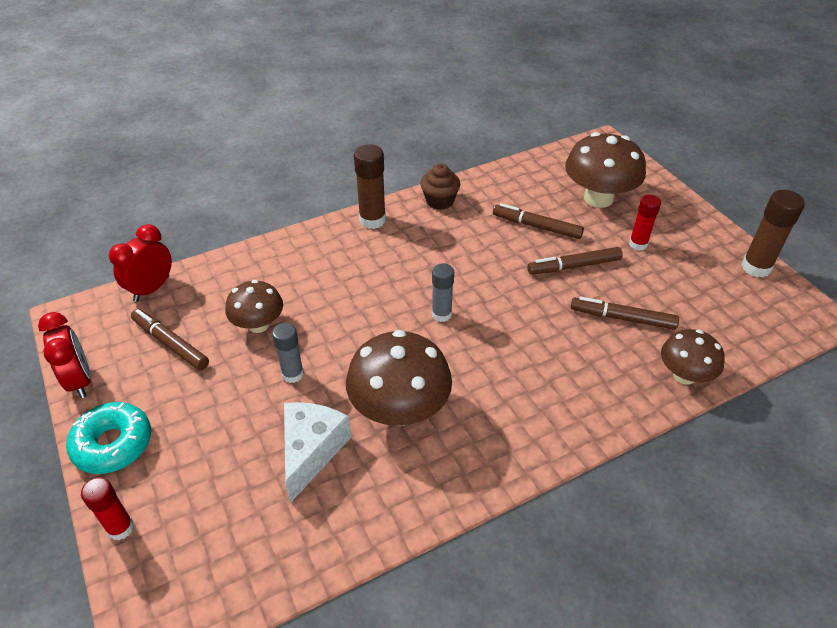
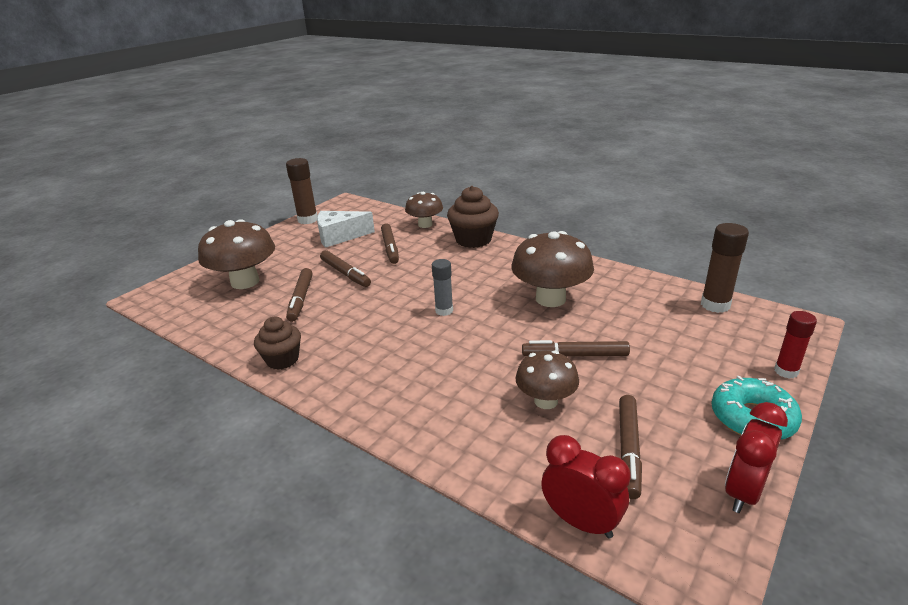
camera: 115 degrees left, 15 degrees down
red clock [109,224,172,302] -> red clock turned 150 degrees counterclockwise [541,435,631,539]
grey glue stick [272,323,304,383] -> brown marker [522,340,630,357]
white cheese [284,402,351,503] -> white cheese moved to [317,211,375,248]
brown glue stick [354,144,386,229] -> brown glue stick moved to [701,223,749,313]
red glue stick [629,195,661,250] -> none
none -> brown cupcake [447,186,499,248]

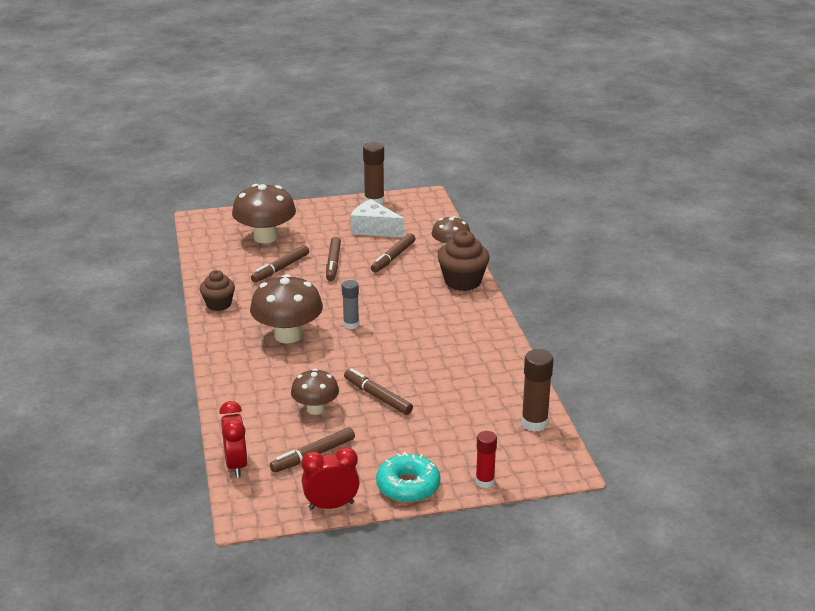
camera: 40 degrees right, 0 degrees up
brown mushroom [511,231,594,307] -> brown mushroom moved to [250,274,323,344]

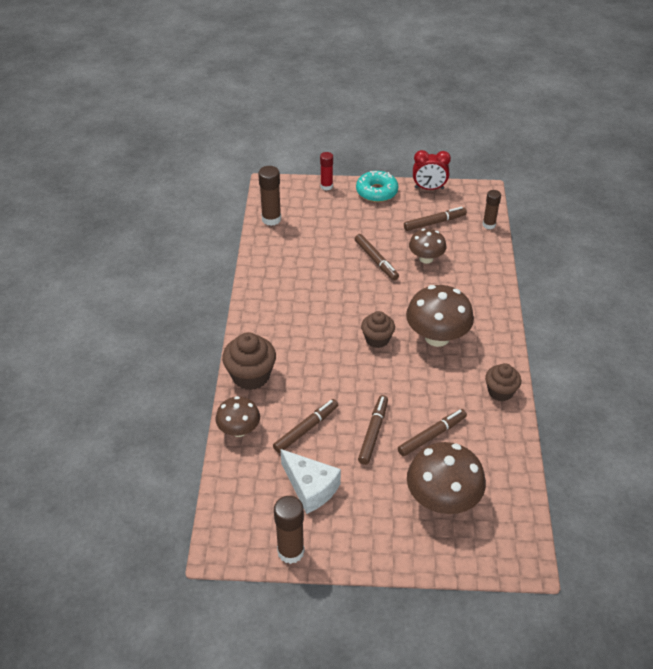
camera: 165 degrees left, 15 degrees up
red clock [219,401,248,478] -> brown glue stick [483,190,501,229]
grey glue stick [342,280,359,329] -> brown cupcake [361,311,395,348]

